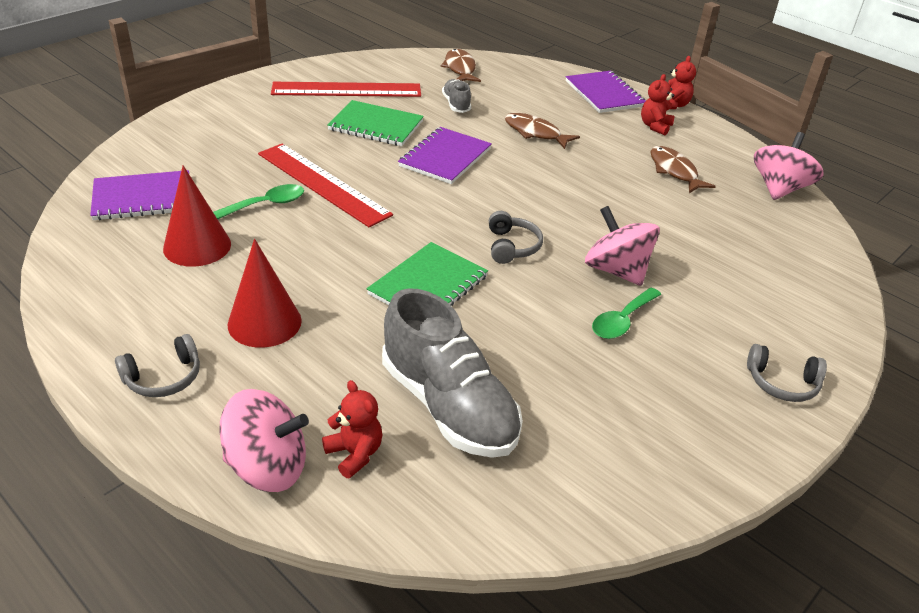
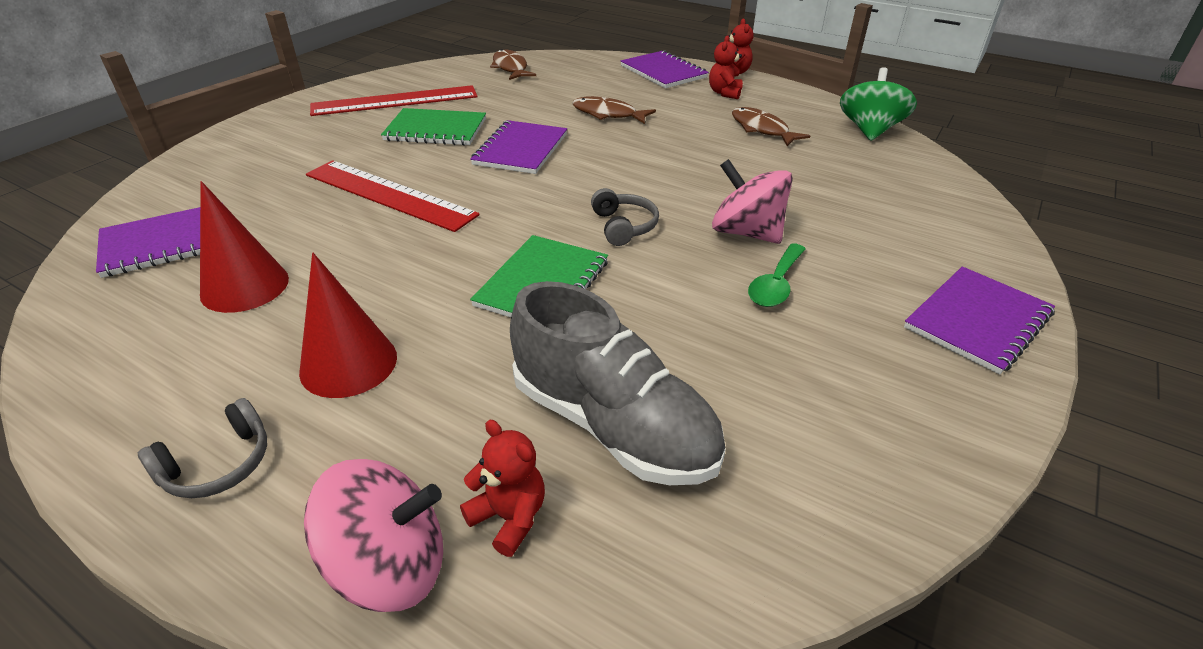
camera: 10 degrees left, 0 degrees up
green spoon [213,184,304,219] -> none
grey shoe [442,79,471,113] -> none
grey headphones [747,344,827,402] -> purple notebook [904,266,1055,375]
pink spinning top [754,132,824,200] -> green spinning top [840,67,917,141]

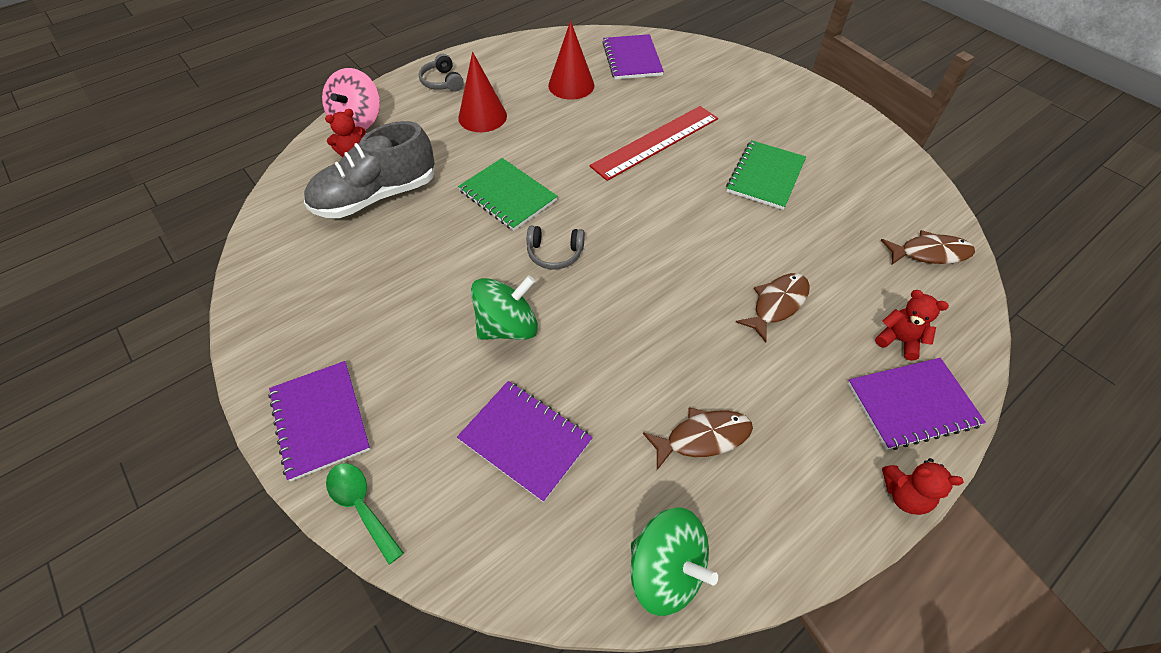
camera: 110 degrees right, 15 degrees up
red ruler [310,85,478,116] -> none
purple notebook [470,120,567,174] -> purple notebook moved to [457,381,593,502]
red teddy bear [709,35,743,99] -> red teddy bear moved to [875,290,949,361]
pink spinning top [712,159,793,244] -> green spinning top [471,275,538,340]
green spoon [748,243,806,307] -> green spoon moved to [326,463,404,564]

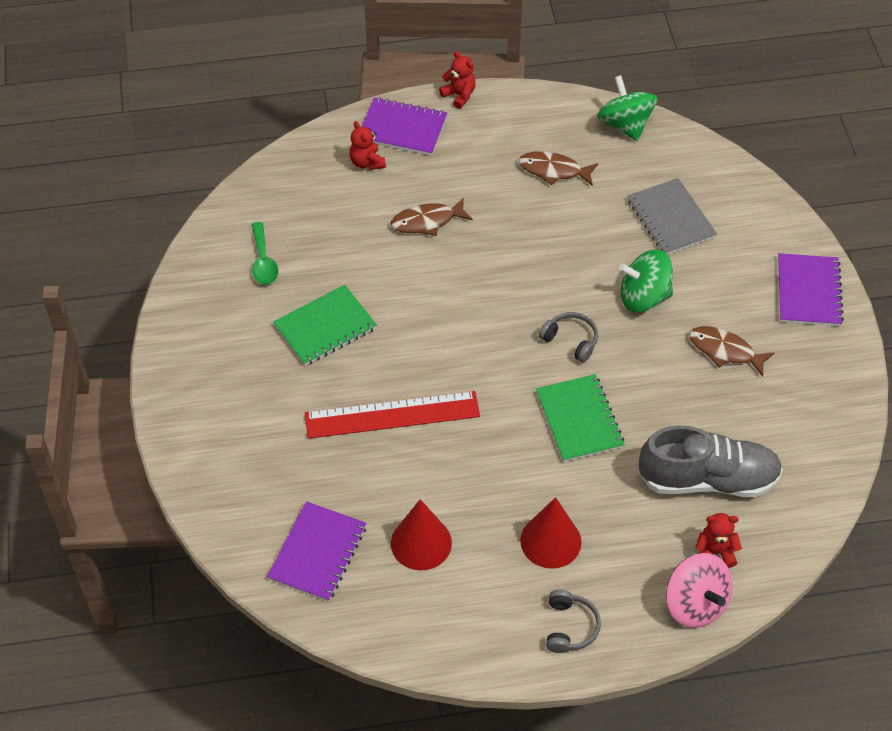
camera: 150 degrees left, 0 degrees up
pink spinning top [322,68,380,130] -> pink spinning top turned 105 degrees clockwise [666,553,733,628]
green spoon [326,463,404,564] -> green spoon moved to [252,222,278,285]
purple notebook [457,381,593,502] -> grey notebook [627,178,717,255]
brown fish [881,230,975,265] -> brown fish moved to [689,326,774,377]

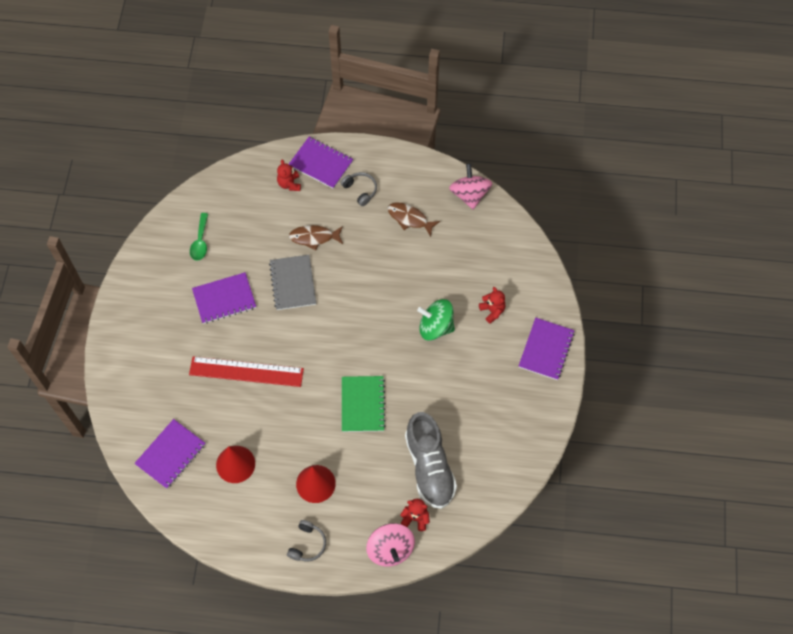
camera: 15 degrees right, 10 degrees up
green notebook [273,285,377,366] -> purple notebook [192,272,256,324]
red teddy bear [439,51,476,109] -> red teddy bear moved to [479,287,506,324]
grey headphones [539,312,598,363] -> grey headphones moved to [341,172,377,206]
green spinning top [597,75,658,141] -> pink spinning top [449,163,492,210]
grey notebook [627,178,717,255] -> grey notebook moved to [269,255,316,310]
grey shoe [638,425,783,497] -> grey shoe turned 60 degrees clockwise [405,412,457,509]
brown fish [689,326,774,377] -> none

